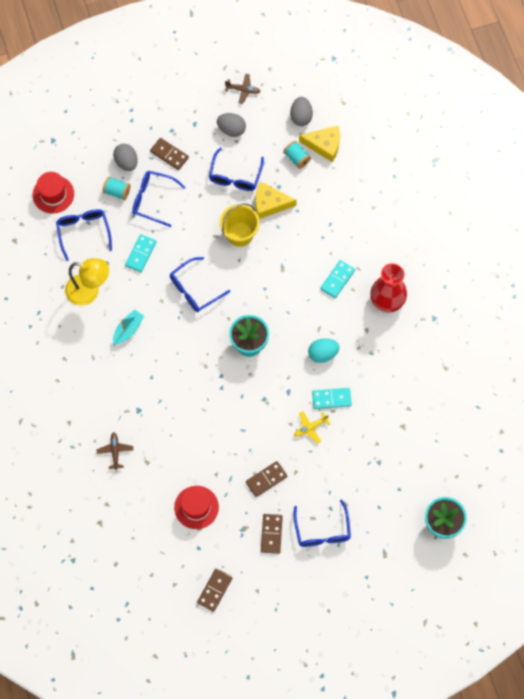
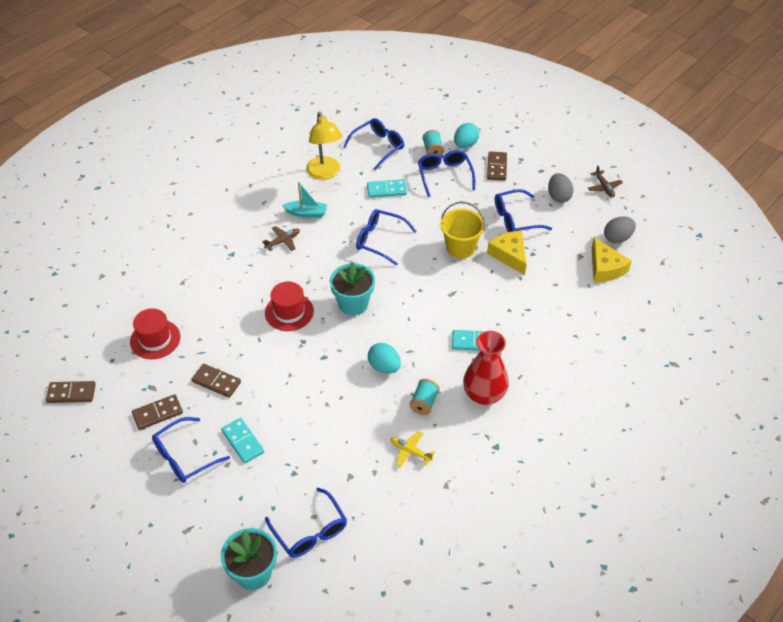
camera: 60 degrees right, 20 degrees down
red hat [33,172,74,213] -> red hat moved to [265,282,314,331]
brown plane [97,432,133,470] -> brown plane moved to [262,226,300,251]
grey egg [113,144,138,171] -> turquoise egg [454,123,479,148]
turquoise spool [283,141,311,169] -> turquoise spool moved to [410,379,439,415]
yellow plane [294,411,330,444] -> yellow plane moved to [390,431,435,467]
turquoise domino [312,388,352,409] -> turquoise domino moved to [221,418,264,463]
none -> blue glasses [265,488,347,558]

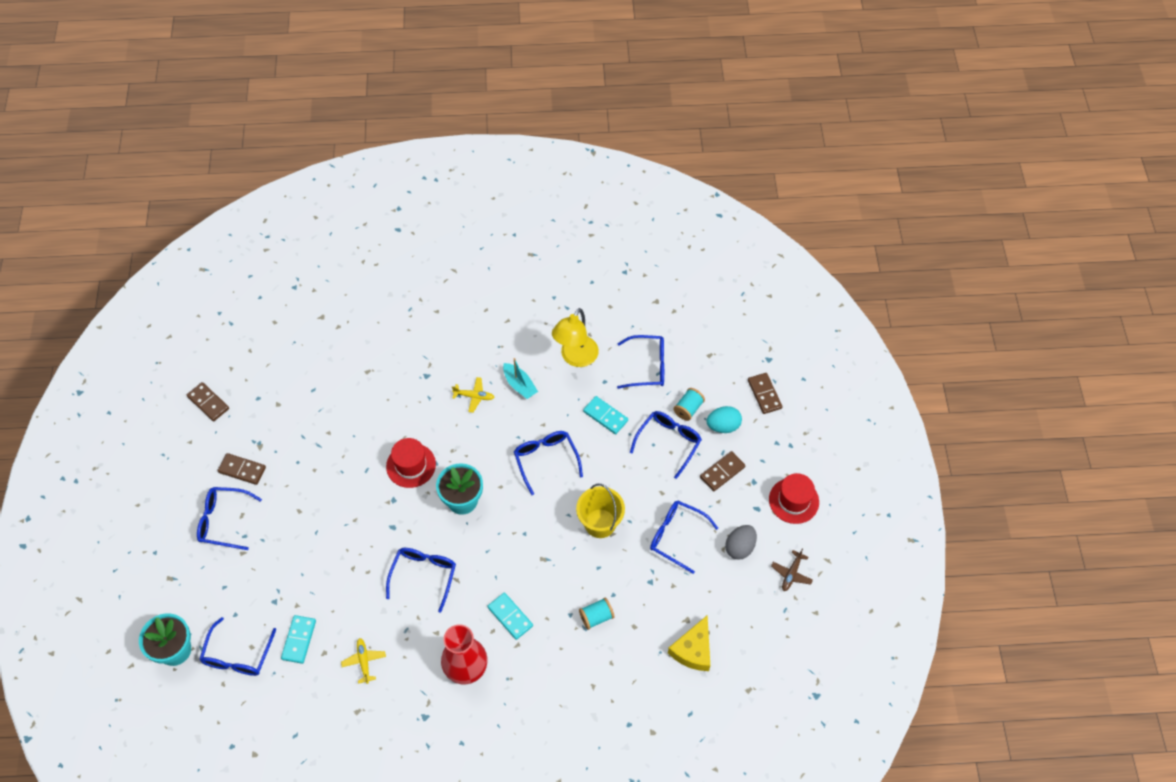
camera: 45 degrees right, 10 degrees up
red hat [130,308,180,359] -> red hat moved to [769,473,819,524]
brown domino [191,364,241,398] -> brown domino moved to [748,373,782,414]
turquoise domino [221,418,264,463] -> turquoise domino moved to [281,615,316,664]
brown plane [262,226,300,251] -> yellow plane [452,377,495,413]
turquoise egg [368,343,401,373] -> blue glasses [386,548,456,613]
turquoise spool [410,379,439,415] -> turquoise spool moved to [579,598,615,630]
yellow cheese [487,231,527,275] -> none
grey egg [604,217,636,244] -> none

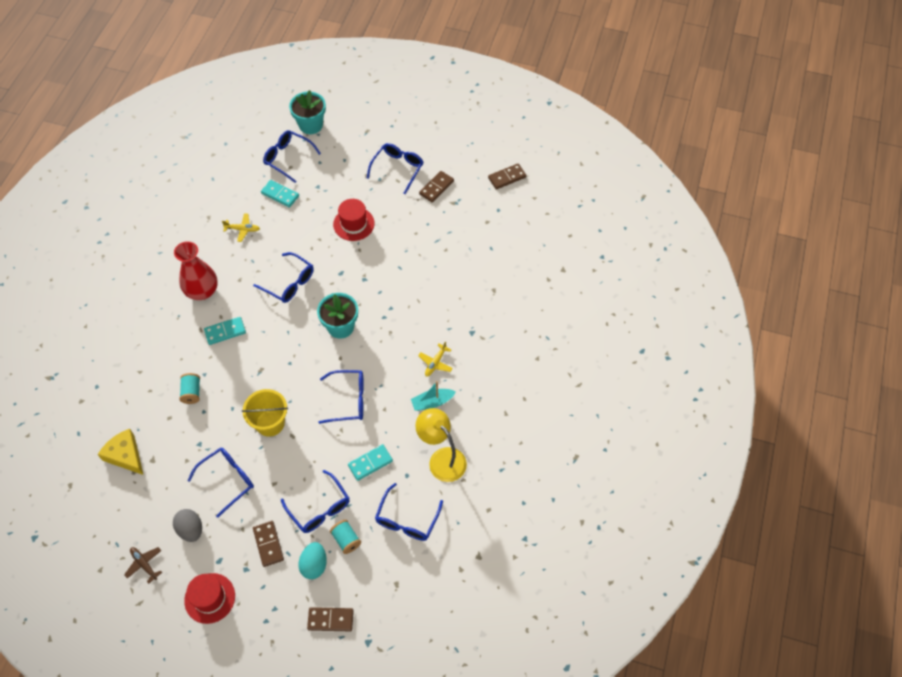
camera: 110 degrees right, 0 degrees up
red hat [386,438,436,488] -> red hat moved to [333,199,375,241]

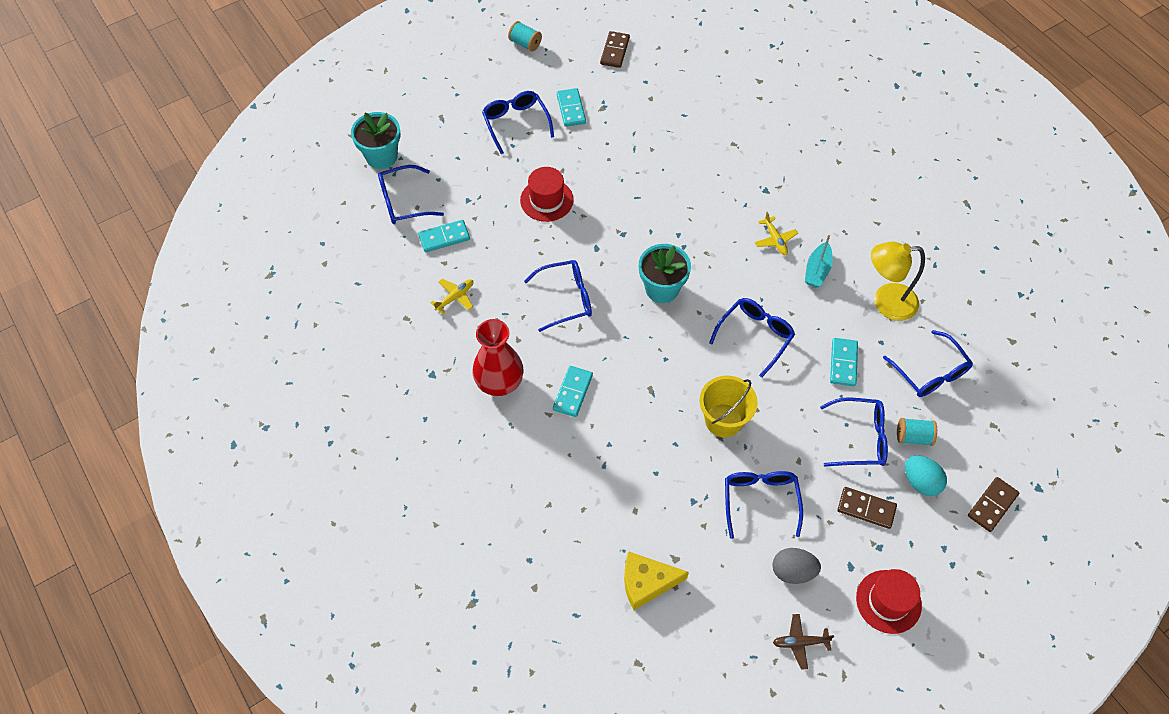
camera: 50 degrees left, 0 degrees up
turquoise spool [179,373,200,404] -> turquoise spool moved to [508,21,542,52]
brown domino [419,171,454,203] -> turquoise domino [557,88,586,127]

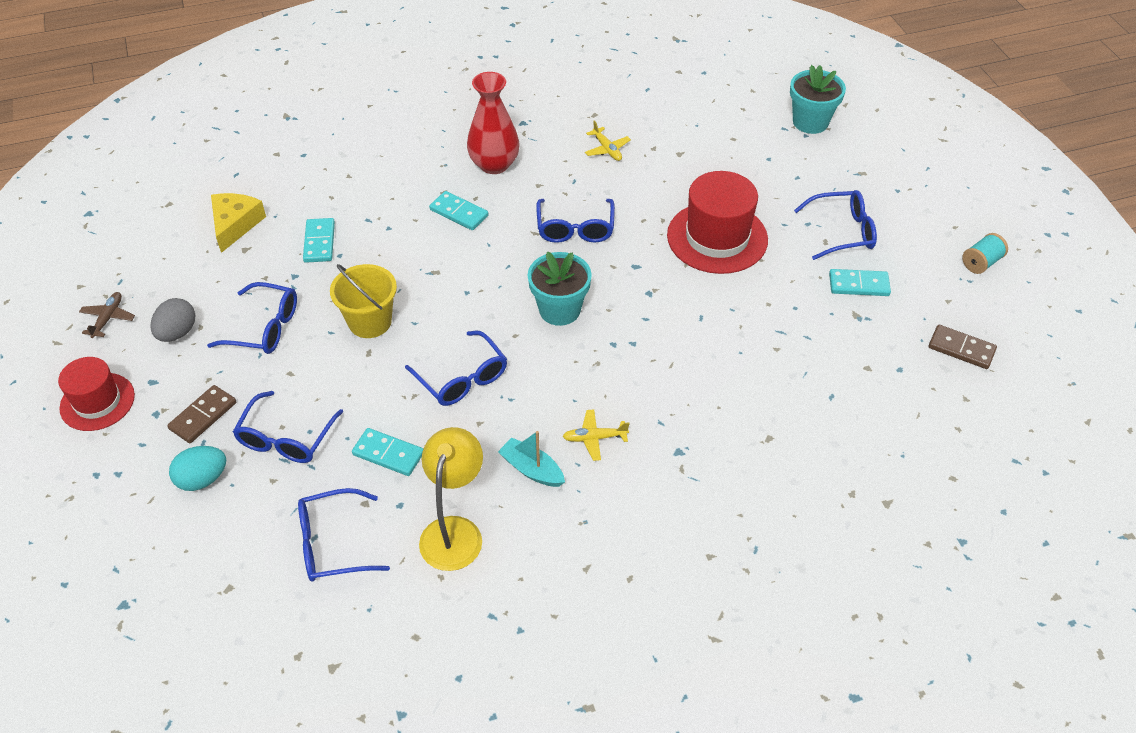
camera: 105 degrees right, 10 degrees down
blue glasses [378,165,444,224] -> none
turquoise domino [418,220,470,253] -> turquoise domino moved to [303,218,335,263]
red hat [520,167,574,222] -> red hat [667,171,768,274], size x1.57
turquoise spool [897,418,937,446] -> none
brown domino [968,477,1019,532] -> none

